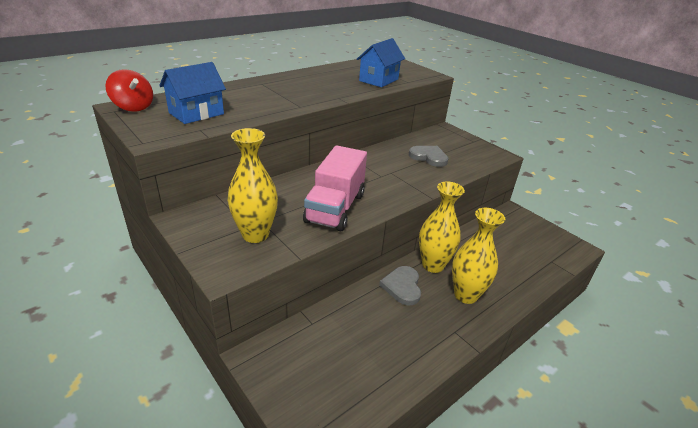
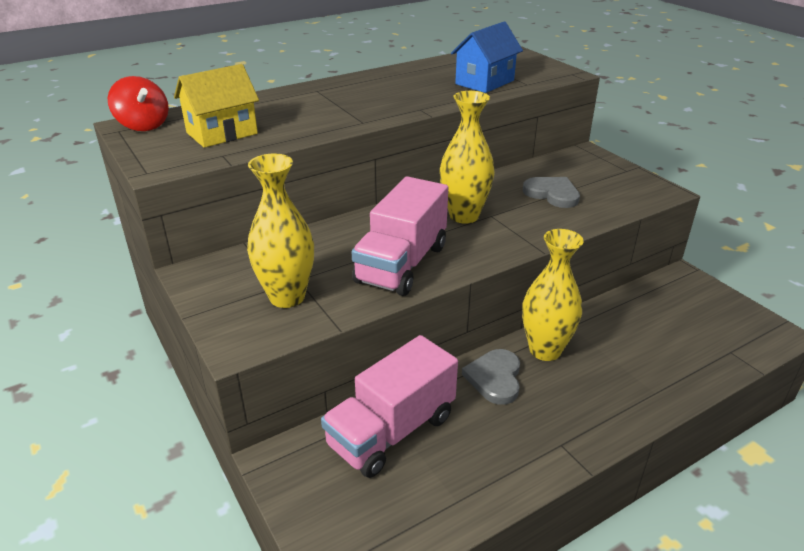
camera: 10 degrees right, 0 degrees up
blue house [159,62,226,124] -> yellow house [174,64,259,148]
yellow vase [452,208,505,304] -> yellow vase moved to [440,91,495,224]
none -> pink truck [321,335,458,478]

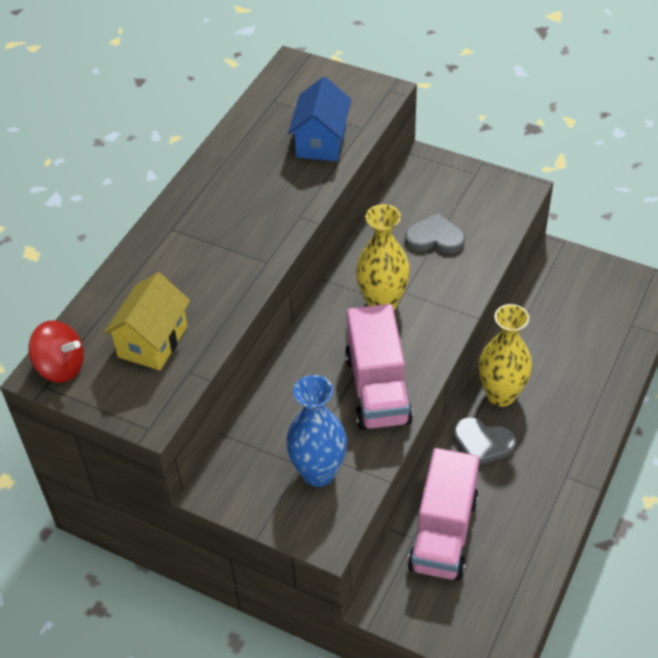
camera: 30 degrees left, 15 degrees up
yellow vase [247,154,314,308] -> blue vase [286,375,347,487]
grey heart [462,349,520,405] -> grey heart turned 45 degrees counterclockwise [453,417,516,465]

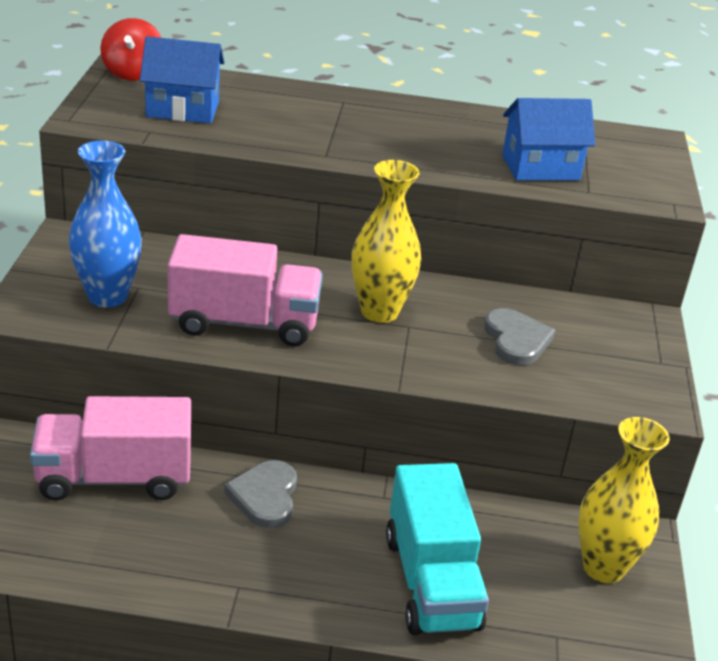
camera: 65 degrees right, 15 degrees down
yellow house [103,272,190,370] -> blue house [140,36,225,124]
pink truck [345,304,413,430] -> pink truck turned 150 degrees counterclockwise [168,234,323,347]
yellow vase [479,304,532,407] -> yellow vase moved to [578,417,670,583]
none -> turquoise truck [386,463,489,635]

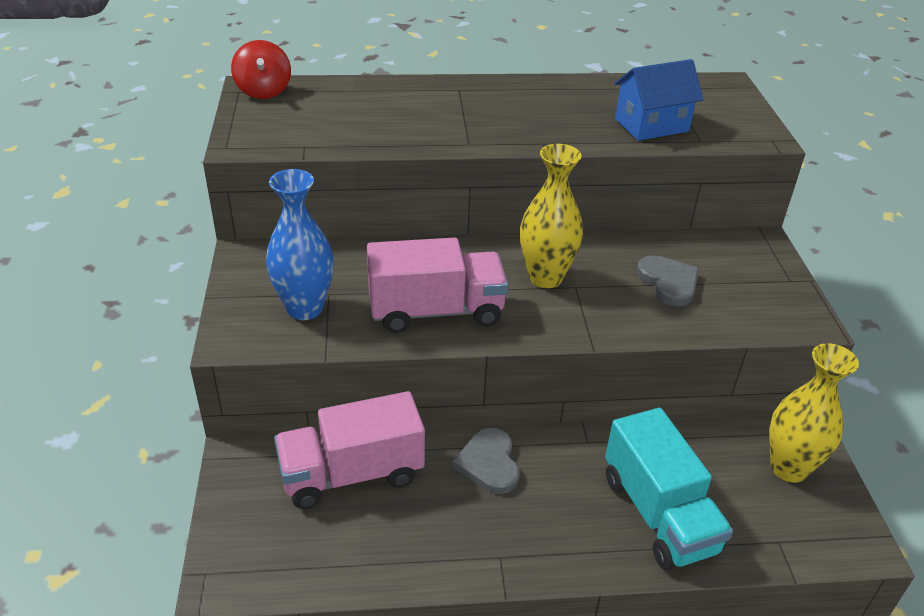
camera: 10 degrees left, 5 degrees up
blue house [140,36,225,124] -> none

